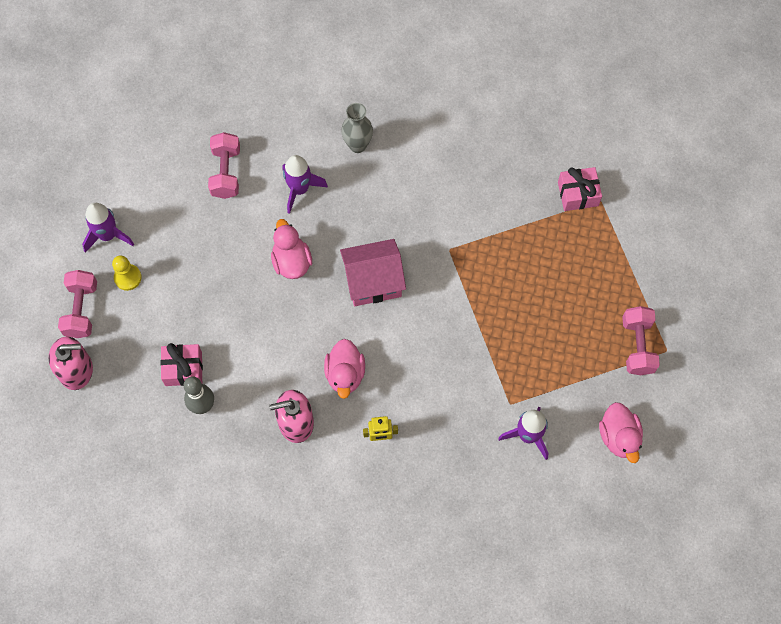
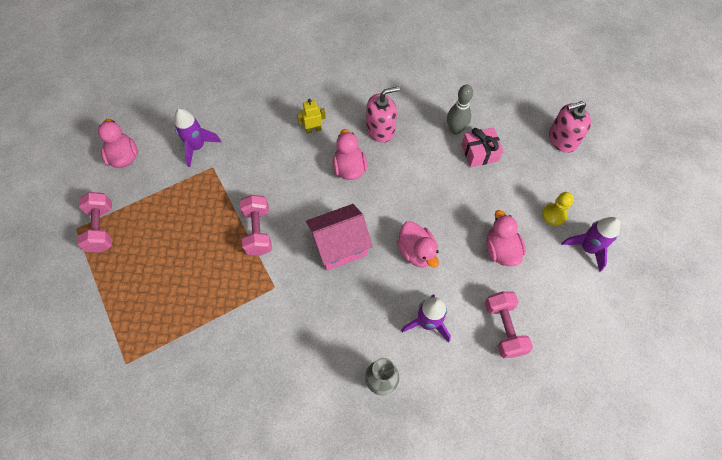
camera: 170 degrees right, 5 degrees down
pink dumbbell [58,270,97,338] -> pink dumbbell moved to [240,195,272,256]
pink gift [558,167,602,211] -> none
none -> pink duck [486,210,526,266]

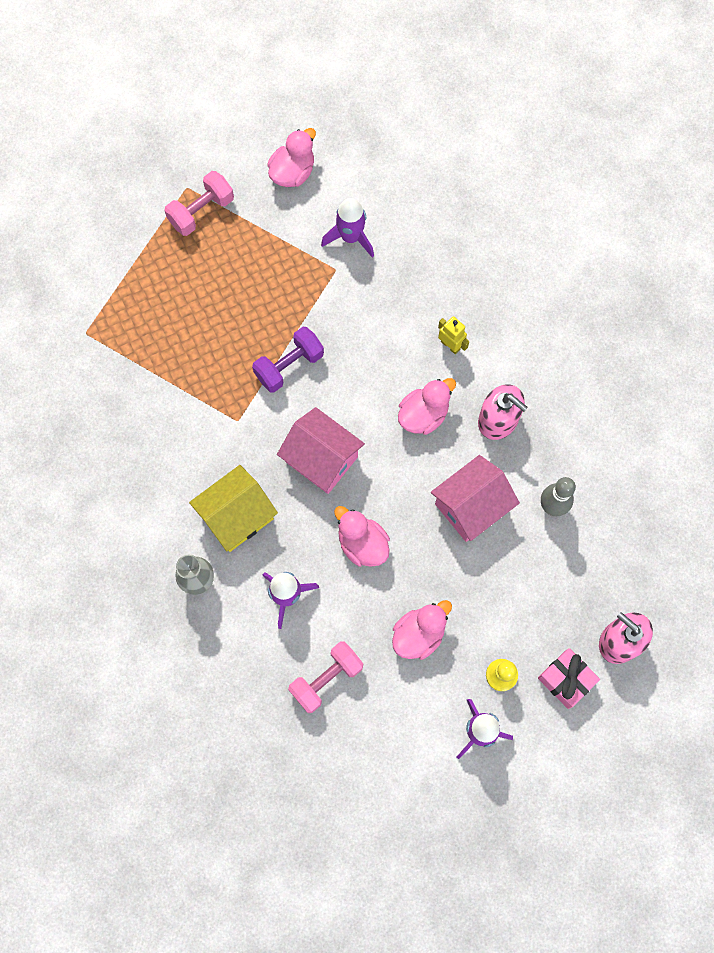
camera: 60 degrees right, 10 degrees up
pink dumbbell [240,195,272,256] -> purple dumbbell [252,327,324,393]
pink duck [397,221,439,268] -> pink duck turned 105 degrees clockwise [334,506,390,567]
pink gift [462,127,503,167] -> pink gift moved to [538,648,600,709]
none -> yellow house [189,465,278,552]
none -> pink house [431,455,520,542]

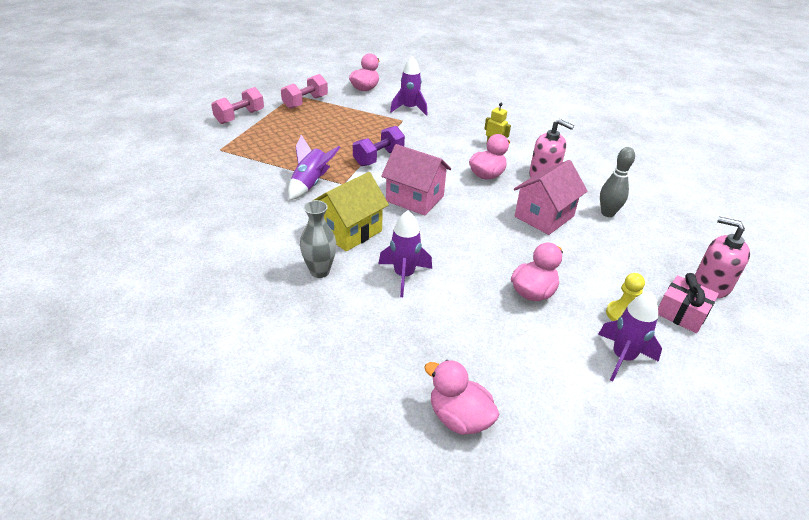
camera: 10 degrees left, 35 degrees down
pink dumbbell [288,641,363,713] -> pink dumbbell moved to [211,87,264,124]
pink duck [334,506,390,567] -> pink duck moved to [424,360,500,435]
none -> purple rocket [288,135,340,200]

